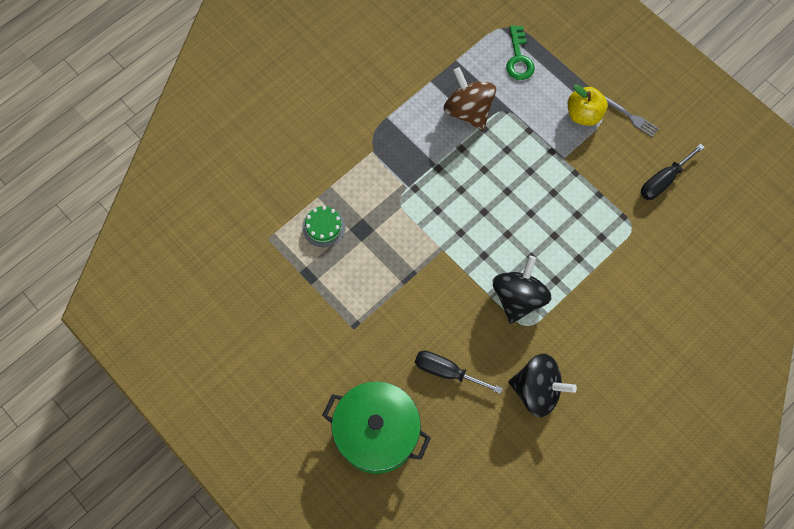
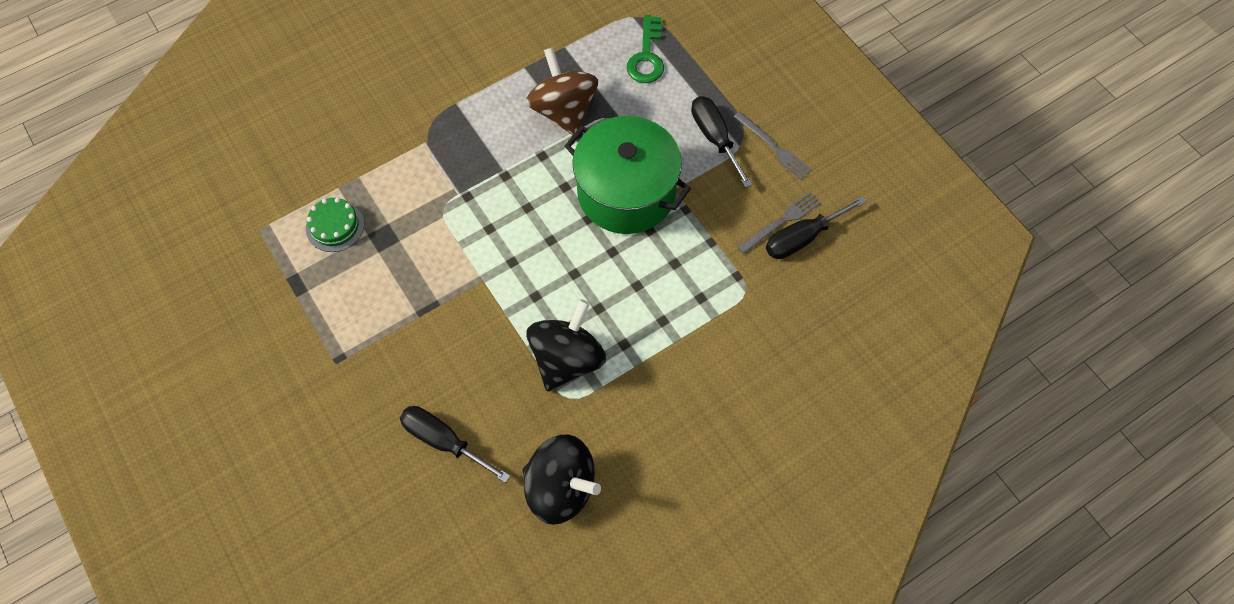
camera: 10 degrees right, 5 degrees down
green pot [322,381,431,474] -> green pot moved to [565,116,691,234]
yellow apple [568,84,608,126] -> black screwdriver [691,96,753,187]
none -> grey fork [737,191,821,254]

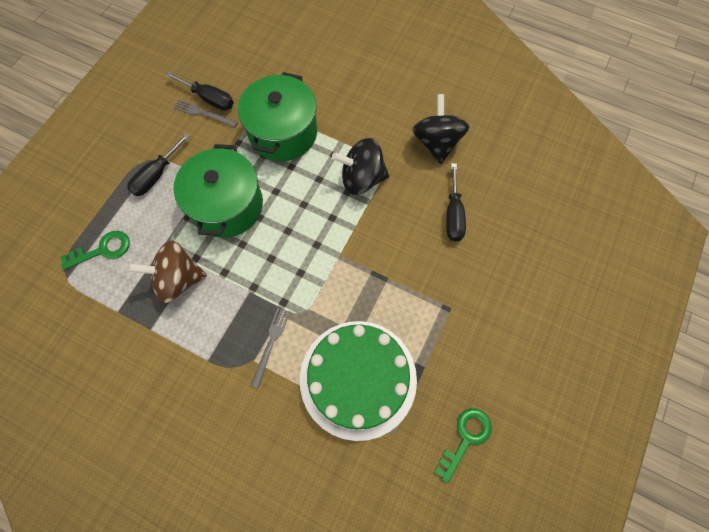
camera: 120 degrees left, 5 degrees up
green cake [306,197,364,252] -> green cake [300,321,417,441], size x2.44
brown spinning top [526,47,598,135] -> brown spinning top turned 45 degrees clockwise [128,240,207,303]
grey fork [734,111,812,180] -> grey fork moved to [251,308,290,388]
none -> green pot [238,72,317,161]
none -> green key [434,408,492,483]

